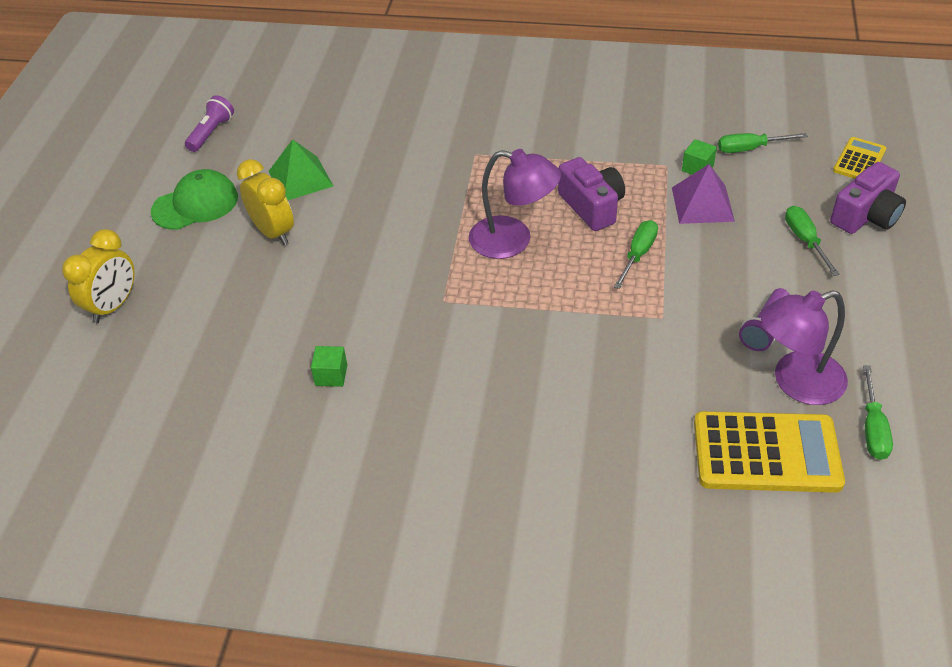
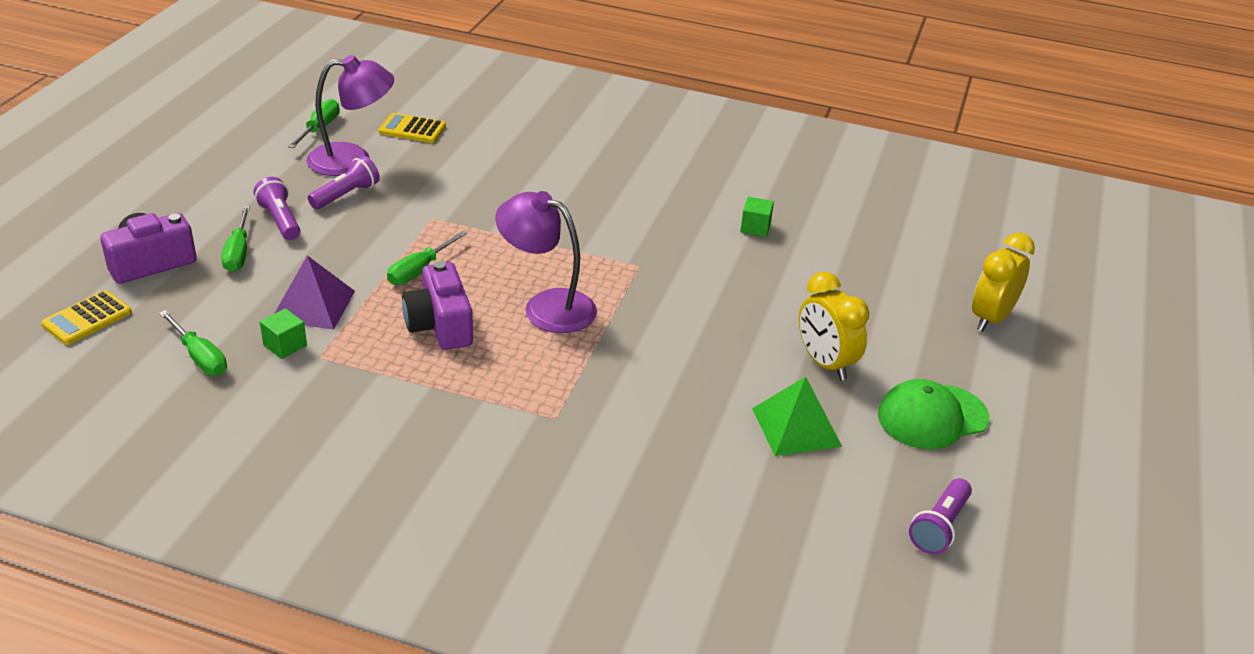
camera: 175 degrees left, 10 degrees down
yellow calculator [694,411,845,493] -> yellow calculator [379,113,446,143], size x0.54
green screwdriver [718,133,808,153] -> green screwdriver turned 45 degrees clockwise [159,310,227,375]
none -> purple flashlight [253,177,300,240]

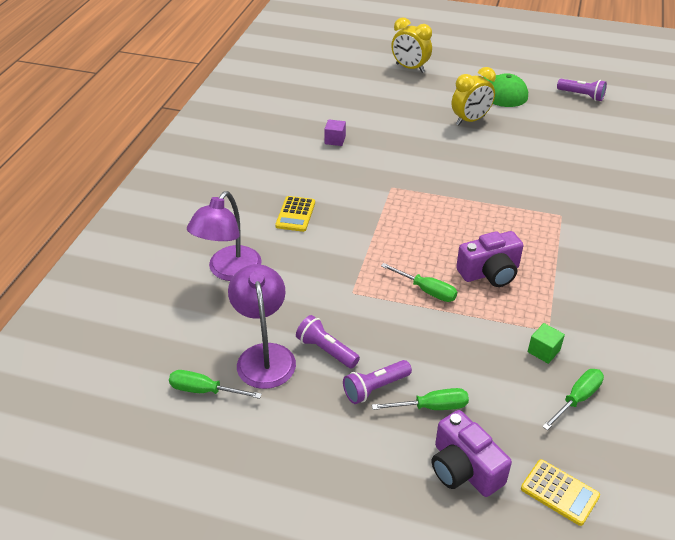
camera: 90 degrees left, 5 degrees up
purple pyramid [274,255,355,330] -> none
yellow calculator [379,113,446,143] -> yellow calculator moved to [275,196,315,232]
purple lamp [495,191,597,333] -> purple lamp moved to [187,191,262,281]
green cube [740,197,774,237] -> purple cube [324,119,346,146]
green pyramid [752,377,842,456] -> none

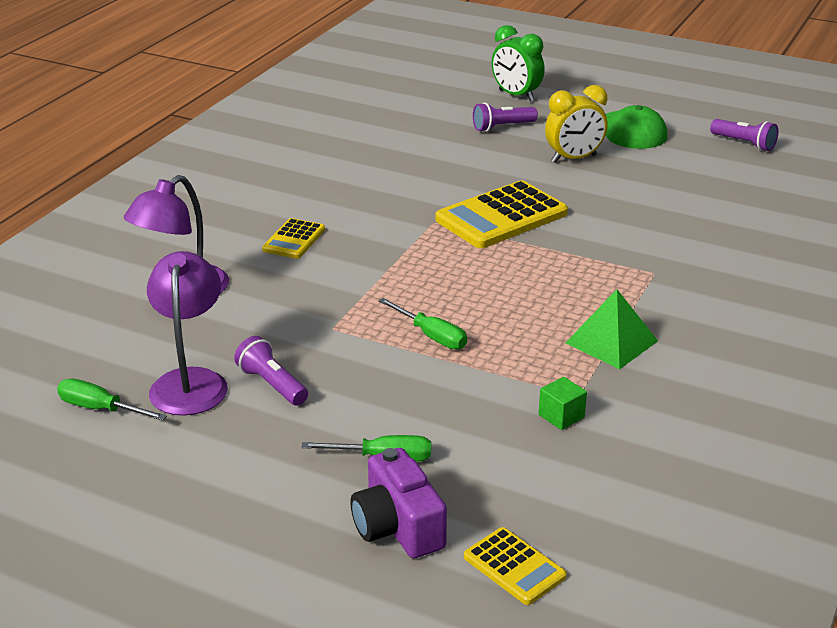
camera: 10 degrees right, 10 degrees down
purple cube [324,119,346,146] -> none
purple flashlight [343,360,412,404] -> purple flashlight moved to [473,102,538,132]
yellow clock [391,17,432,73] -> green clock [492,25,545,102]
purple camera [456,231,523,287] -> none
green screwdriver [542,369,604,430] -> none
none -> yellow calculator [436,181,568,248]
none -> green pyramid [566,289,658,369]

